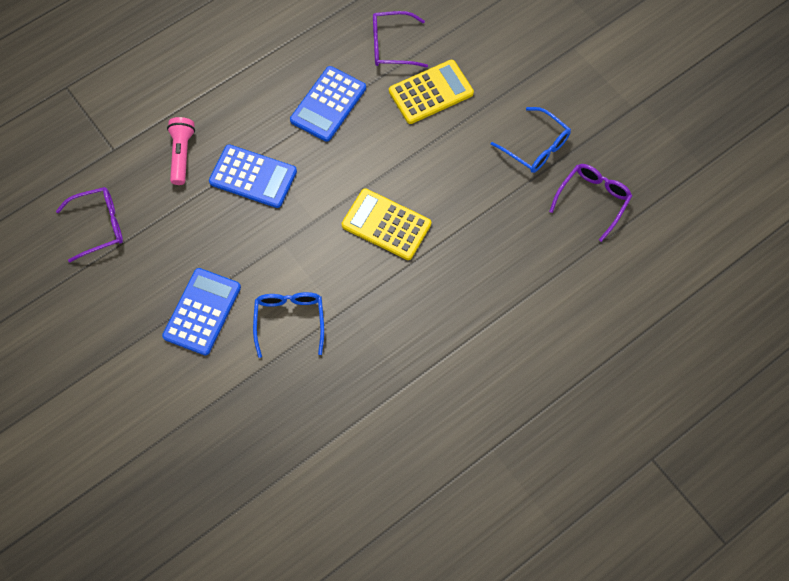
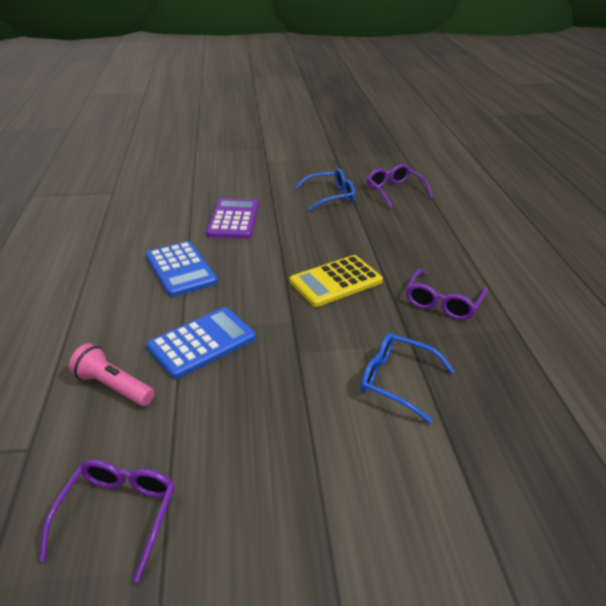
camera: 60 degrees left, 30 degrees down
blue calculator [162,268,241,355] -> none
purple glasses [373,11,428,68] -> purple glasses moved to [406,269,488,320]
yellow calculator [389,60,474,124] -> purple calculator [206,198,259,238]

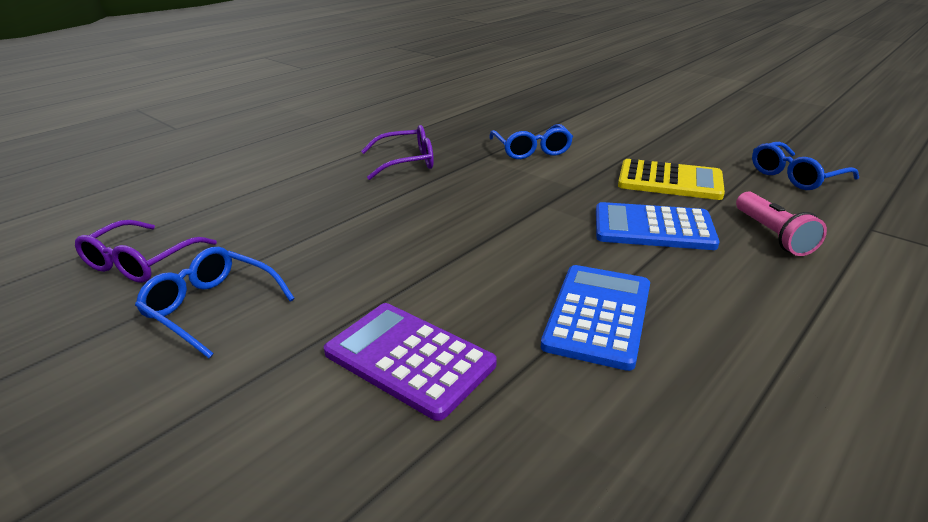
camera: 130 degrees left, 5 degrees down
purple glasses [39,460,175,583] -> blue glasses [752,142,859,190]
purple calculator [206,198,259,238] -> purple calculator turned 75 degrees clockwise [324,303,497,421]
yellow calculator [290,255,383,307] -> yellow calculator moved to [618,159,725,200]

